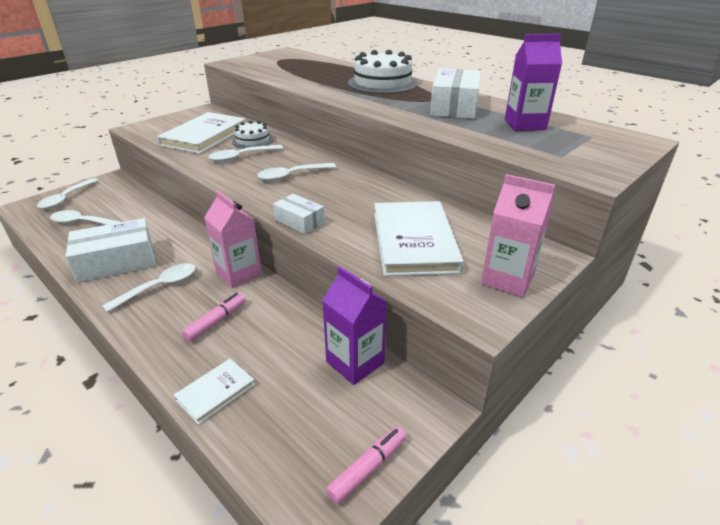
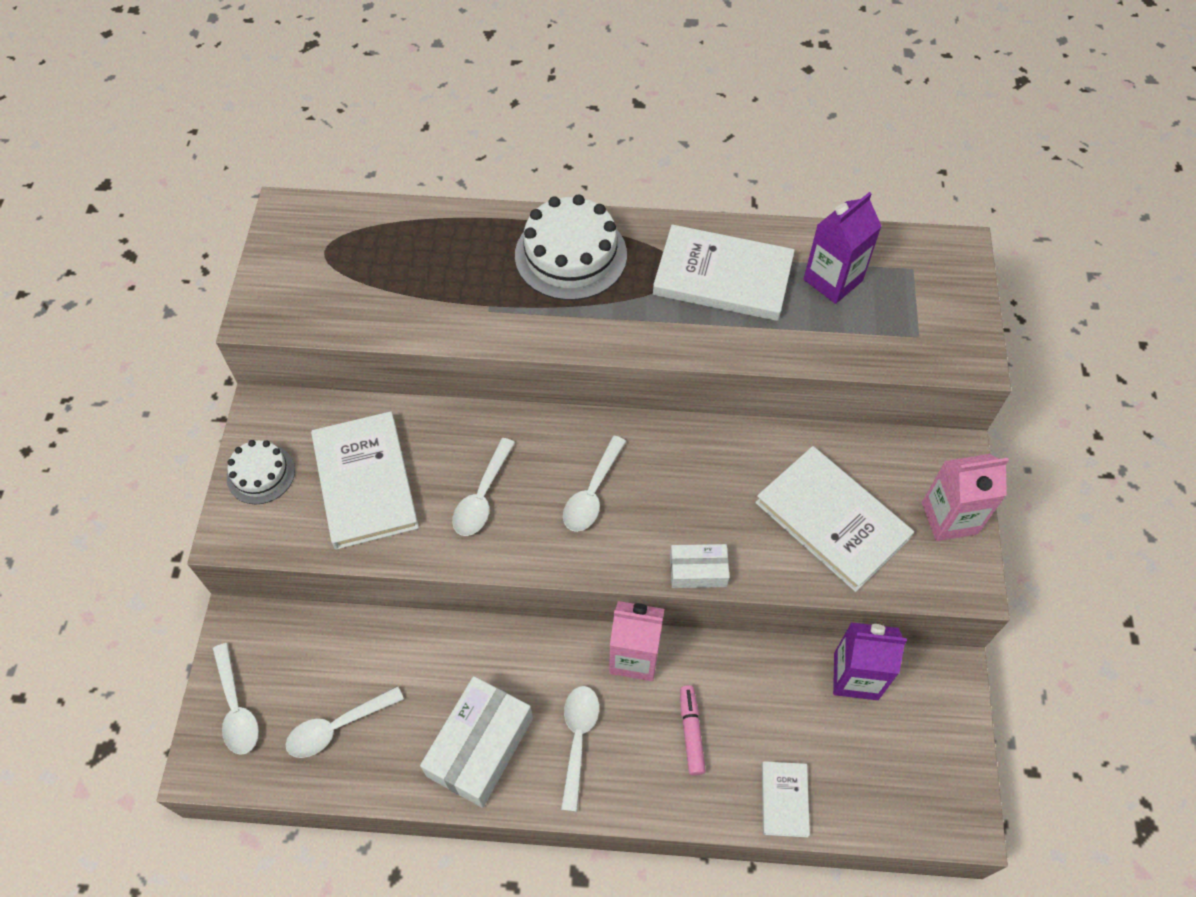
camera: 40 degrees left, 25 degrees up
white cake [232,121,273,149] -> white cake moved to [226,440,295,504]
pink marker [326,427,406,504] -> none
white box [430,68,481,119] -> white book [653,224,795,321]

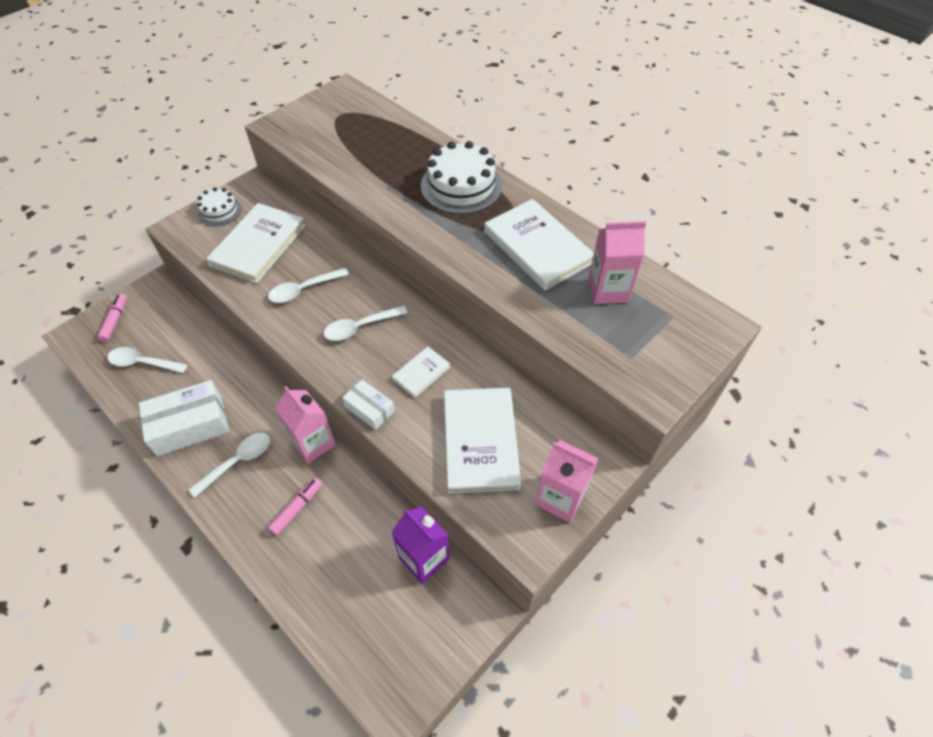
camera: 40 degrees right, 5 degrees down
white spoon [213,643,259,755] -> pink marker [97,294,127,342]
white book [762,761,810,838] -> white book moved to [392,347,450,398]
purple carton [804,192,882,304] -> pink carton [588,221,646,304]

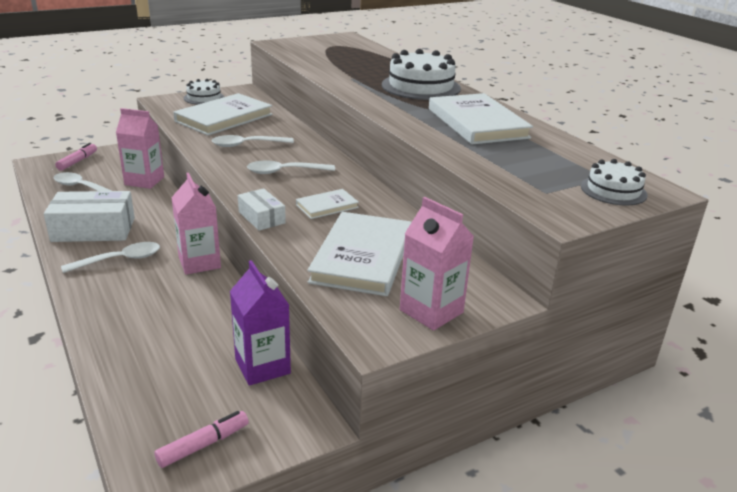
camera: 15 degrees right, 25 degrees down
pink marker [268,477,322,536] -> pink marker moved to [154,411,249,468]
pink carton [588,221,646,304] -> pink carton moved to [116,108,164,189]
none -> white cake [581,159,648,206]

